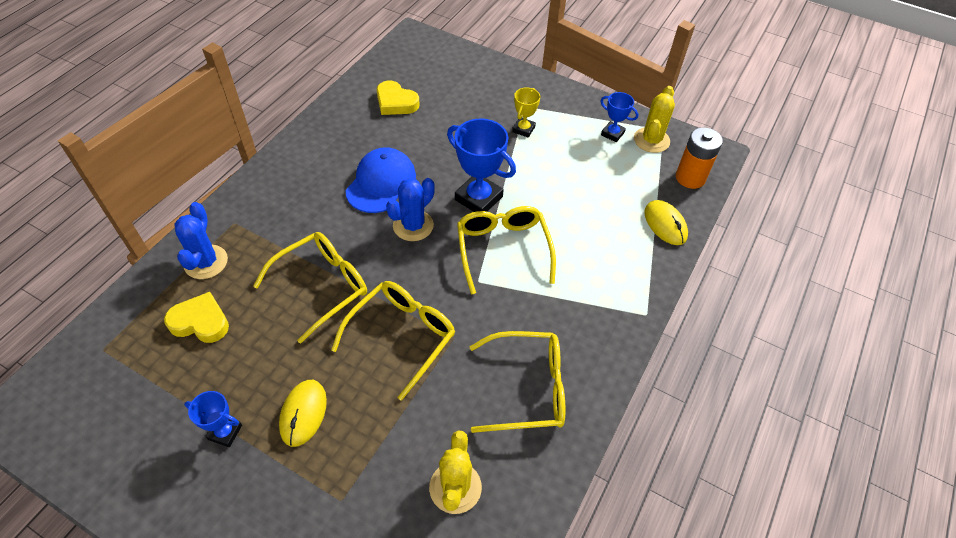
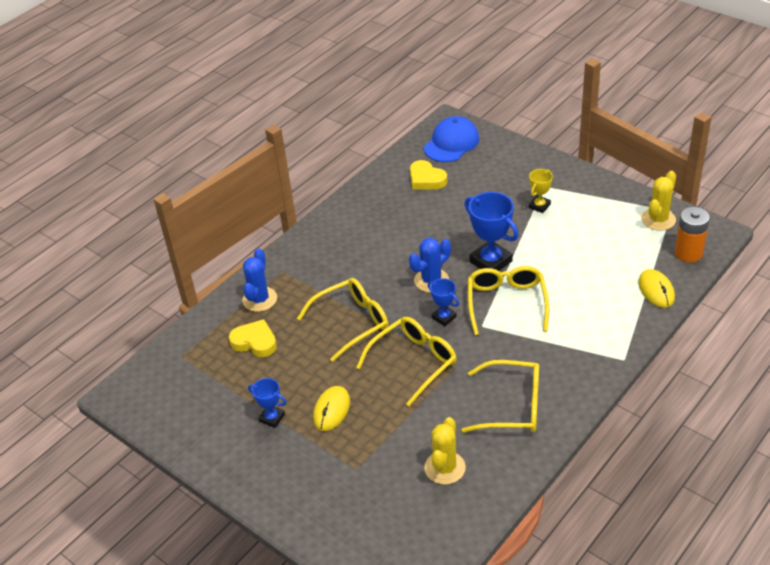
camera: 15 degrees right, 10 degrees down
blue cap [345,147,416,213] -> blue cap moved to [424,116,479,162]
blue trophy [600,92,638,142] -> blue trophy moved to [428,278,459,326]

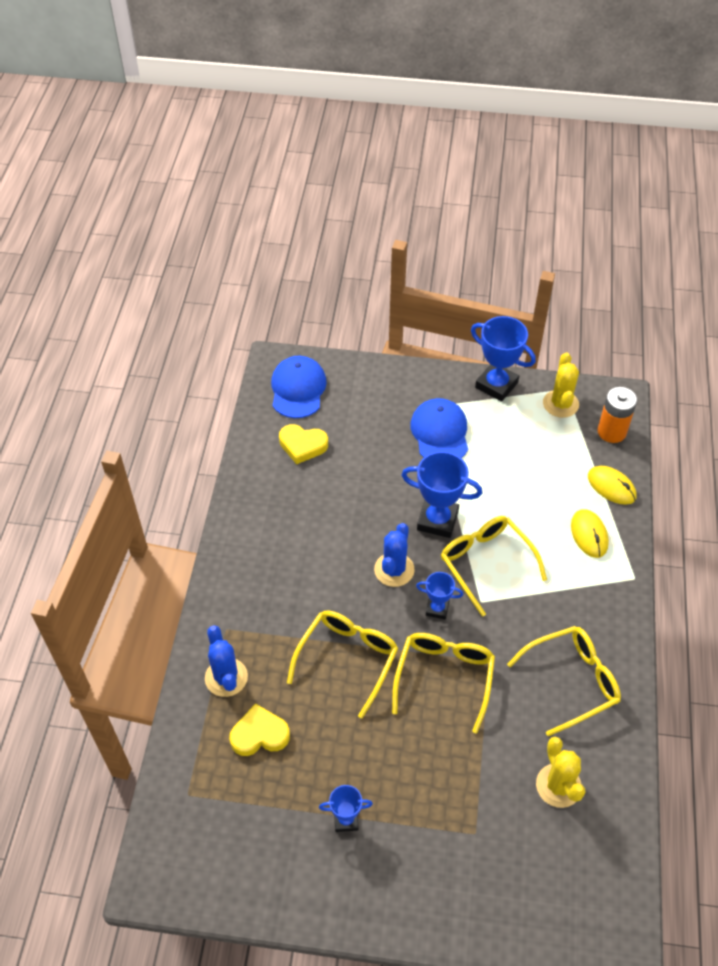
camera: 35 degrees left, 10 degrees up
yellow mouse [313,386,350,431] -> yellow mouse moved to [571,509,609,558]
yellow trophy [529,169,553,213] -> blue cap [410,398,468,458]
none -> blue trophy [471,316,536,402]

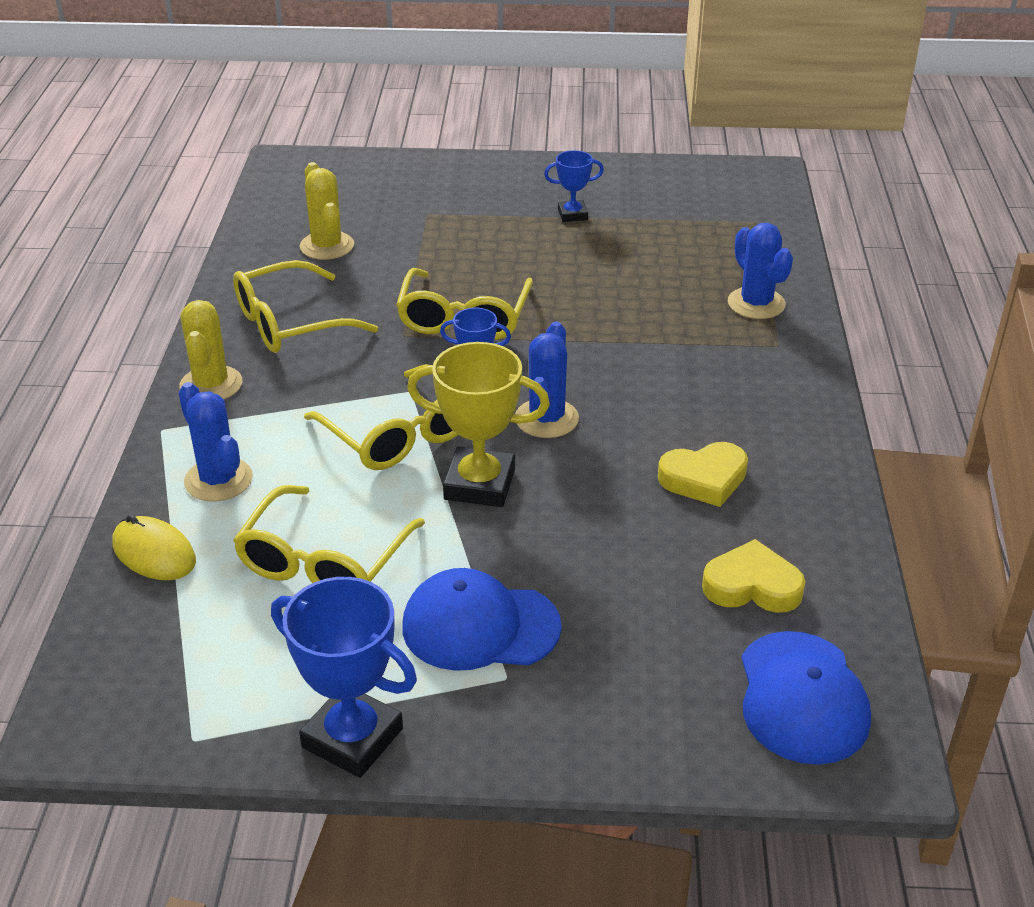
camera: 175 degrees right, 15 degrees down
yellow heart [229,704,290,756] -> yellow heart moved to [658,442,748,507]
yellow glasses [287,611,398,718] -> yellow glasses moved to [233,485,425,583]
blue trophy [402,451,482,538] -> yellow trophy [407,342,550,507]
blue cap [410,398,468,458] -> blue cap turned 105 degrees clockwise [402,568,562,671]
yellow cactus [543,352,579,418] -> yellow cactus moved to [179,300,243,400]
yellow mouse [571,509,609,558] -> blue cactus [178,382,253,502]
orange battery [597,387,637,443] -> none

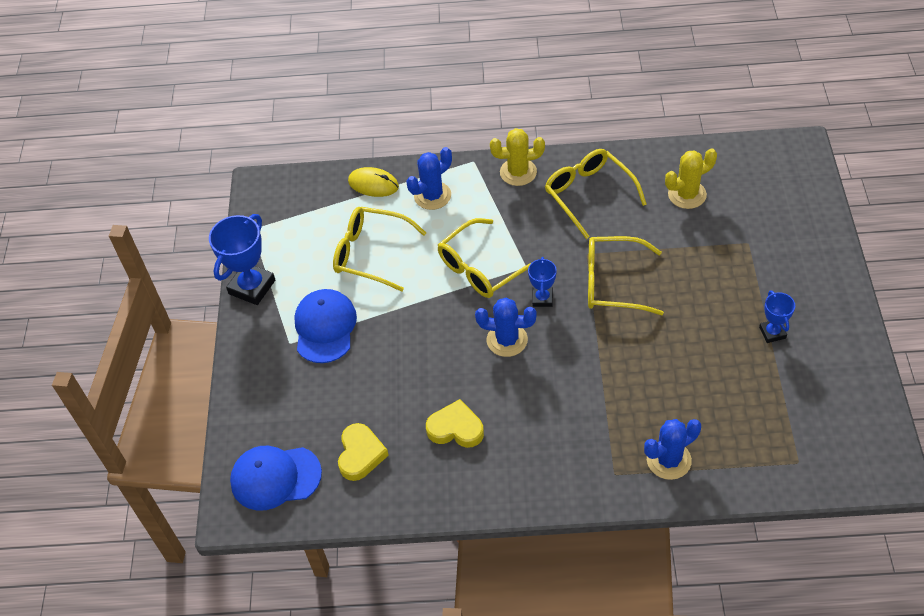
camera: 90 degrees right, 15 degrees up
yellow mouse [113,515,196,580] -> yellow mouse turned 75 degrees clockwise [348,167,399,197]
yellow trophy [407,342,550,507] -> none
yellow heart [658,442,748,507] -> yellow heart turned 120 degrees clockwise [426,399,484,448]

